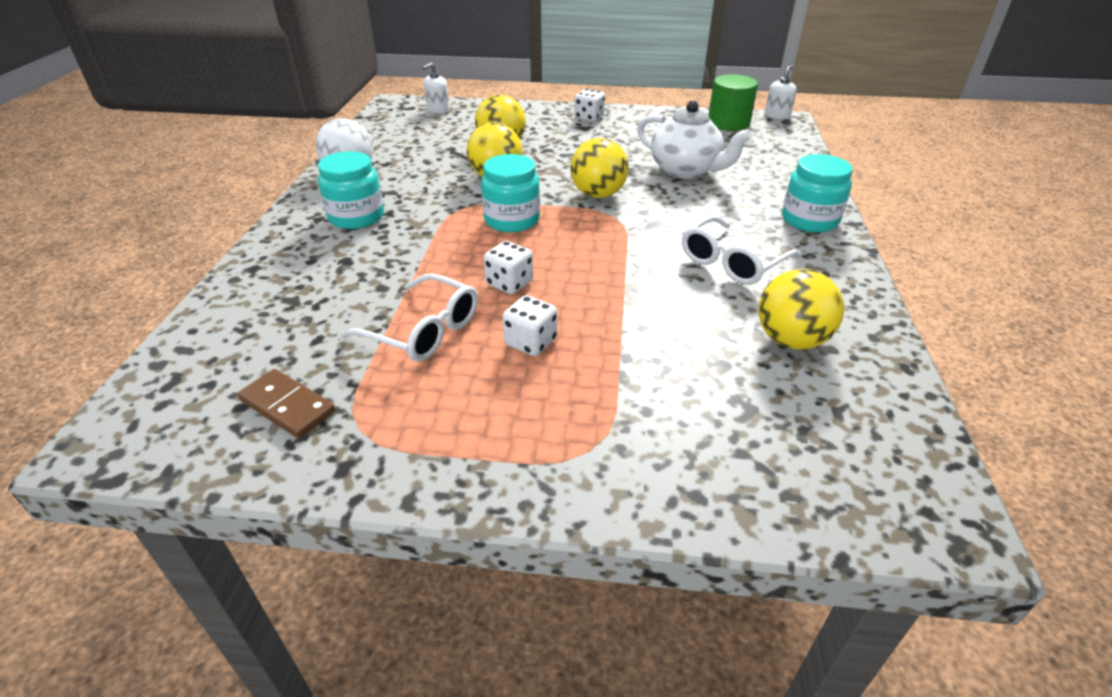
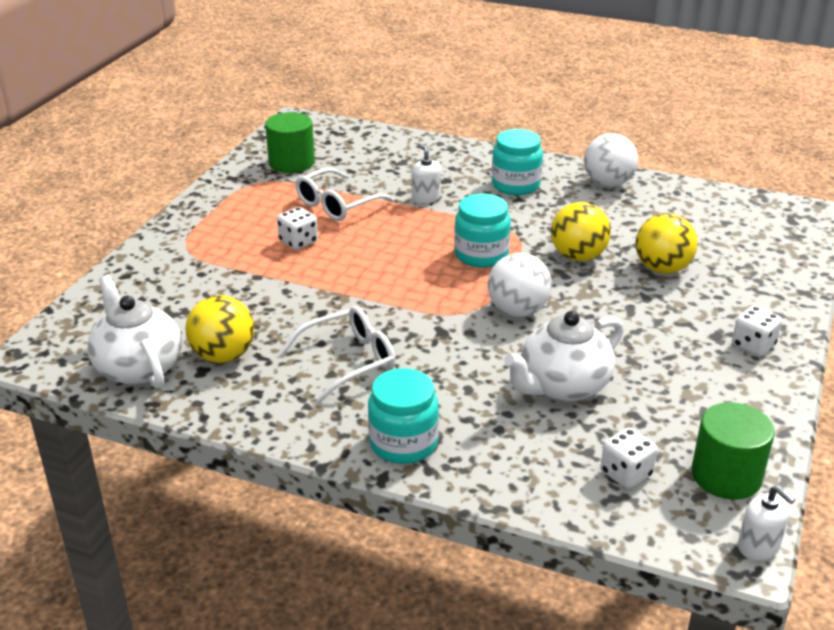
camera: 105 degrees right, 5 degrees down
brown domino [237,369,335,438] -> green cylinder [265,112,315,173]
white soap dispenser [422,62,449,114] -> white soap dispenser moved to [412,144,441,204]
white dice [484,241,533,294] -> white dice moved to [600,428,658,489]
yellow ball [570,138,629,198] -> white ball [488,253,552,317]
white glasses [682,216,801,285] -> white glasses turned 90 degrees clockwise [280,306,395,402]
none -> white teapot [87,275,182,389]

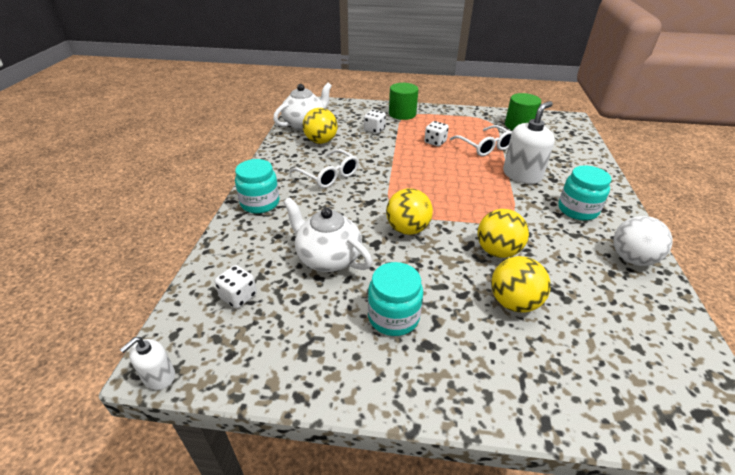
camera: 75 degrees right, 5 degrees up
white glasses [295,168,395,221] -> white glasses turned 150 degrees counterclockwise [450,125,512,156]
white soap dispenser [412,144,441,204] -> white soap dispenser [503,101,555,184], size x1.86
turquoise jar [454,193,511,268] -> turquoise jar moved to [368,262,423,336]
white ball [488,253,552,317] -> yellow ball [386,188,433,235]
green cylinder [692,402,775,500] -> green cylinder moved to [389,83,418,120]
white dice [732,306,782,357] -> white dice moved to [364,110,386,134]

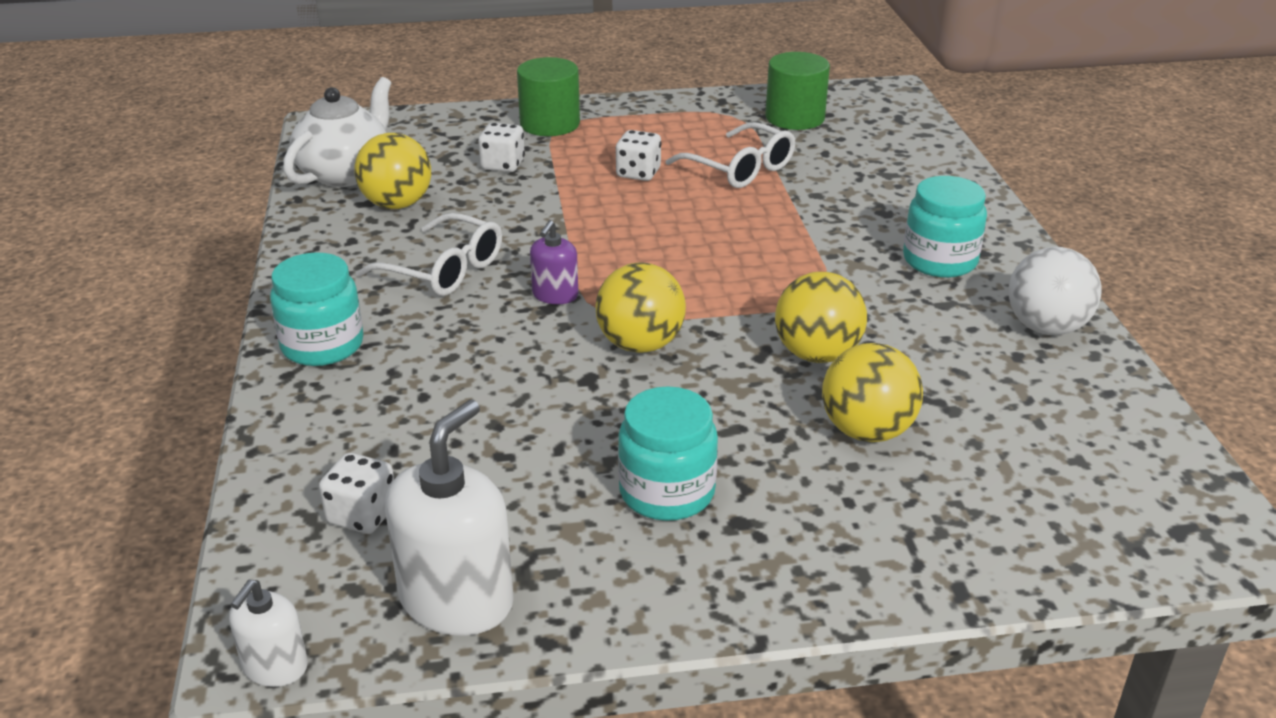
camera: 15 degrees left, 5 degrees down
white teapot [283,197,372,272] -> none
white soap dispenser [503,101,555,184] -> white soap dispenser moved to [385,400,514,636]
none -> purple soap dispenser [530,220,578,304]

